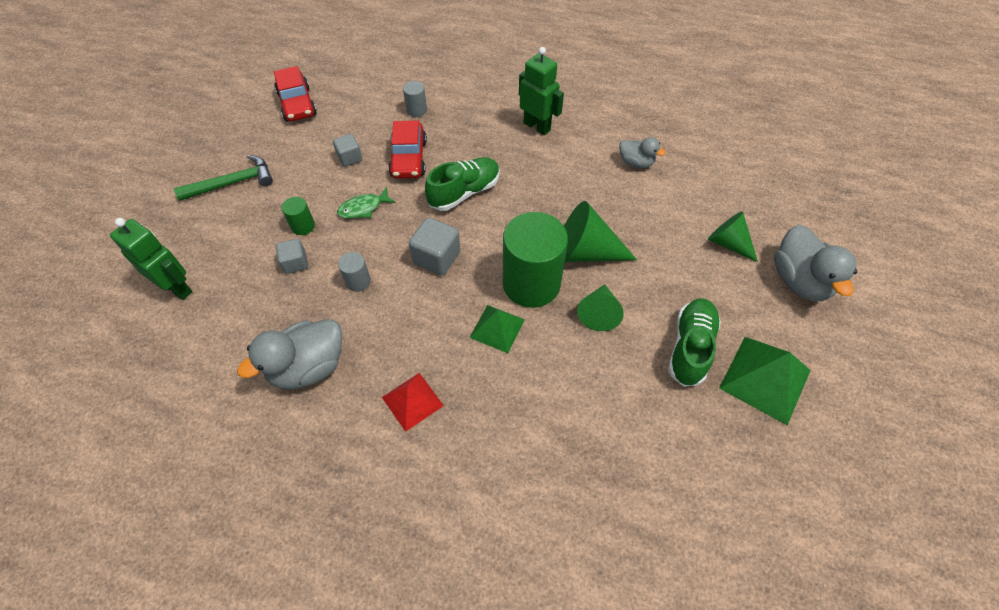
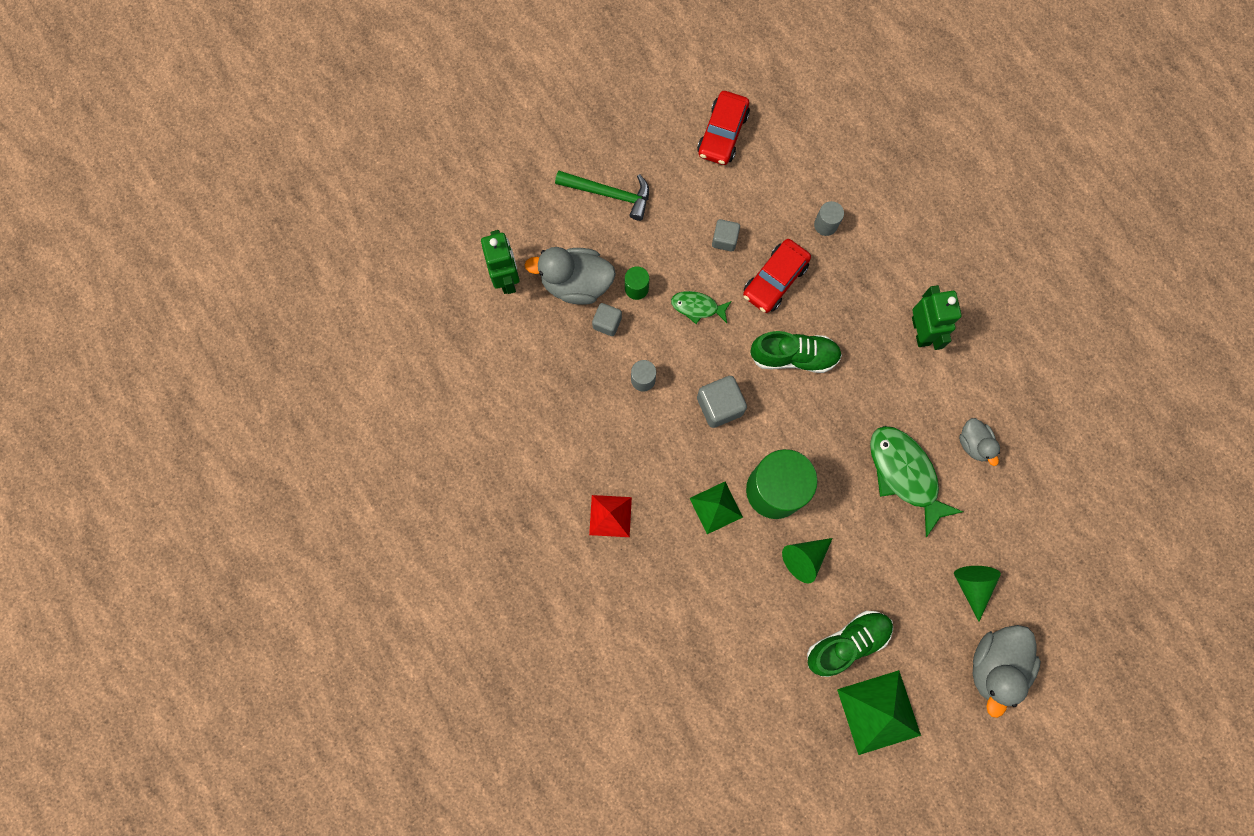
camera: 40 degrees right, 20 degrees up
grey duck [237,319,342,389] -> grey duck moved to [524,247,616,305]
green cone [564,201,637,262] -> none
none -> green fish [870,426,963,537]

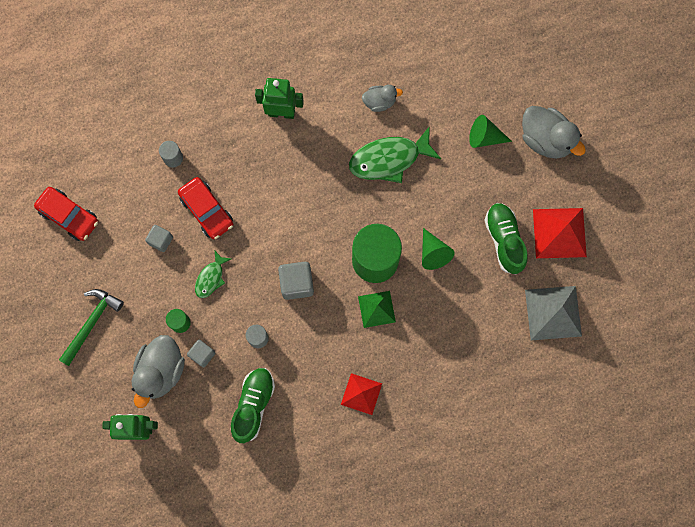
camera: 75 degrees left, 0 degrees up
green shoe [750,331,842,373] -> green shoe moved to [231,368,275,443]
green pyramid [837,670,921,755] -> red pyramid [533,208,587,258]
none -> grey pyramid [525,286,582,340]

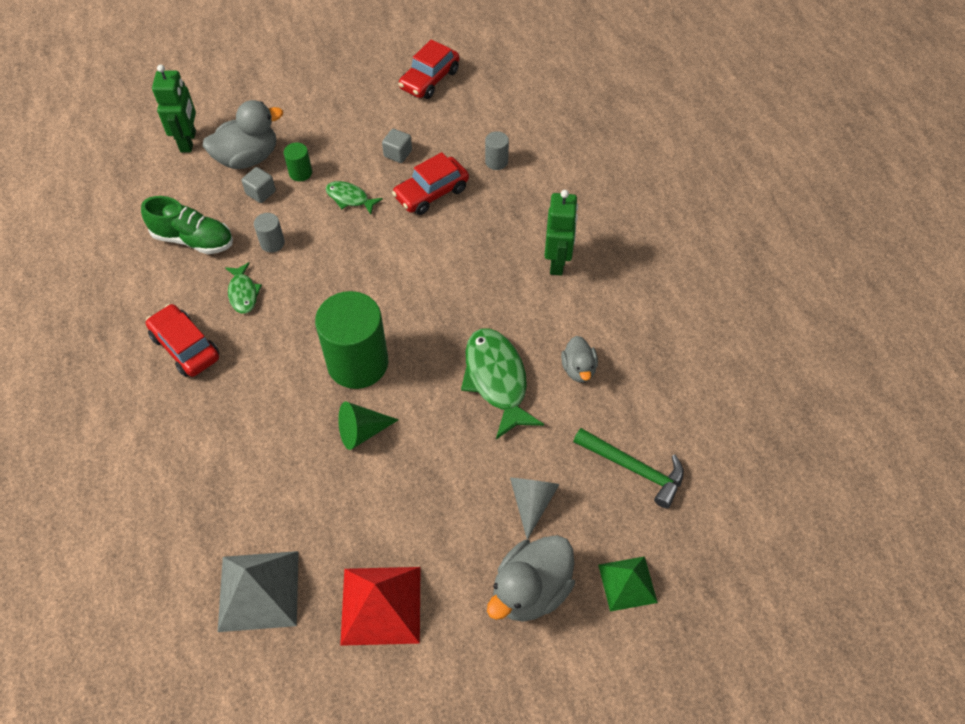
camera: 90 degrees right, 20 degrees down
green hammer [59,289,124,366] -> green hammer moved to [573,428,684,508]
grey duck [132,335,185,408] -> grey duck turned 135 degrees clockwise [203,100,283,169]
grey cube [278,262,314,300] -> none
red pyramid [341,373,382,415] -> red car [146,304,219,377]
green pyramid [358,291,396,328] -> green pyramid moved to [598,556,658,611]
green cone [469,115,512,148] -> grey cone [510,477,560,540]
green shoe [484,203,528,274] -> none
none -> green fish [225,262,262,314]

